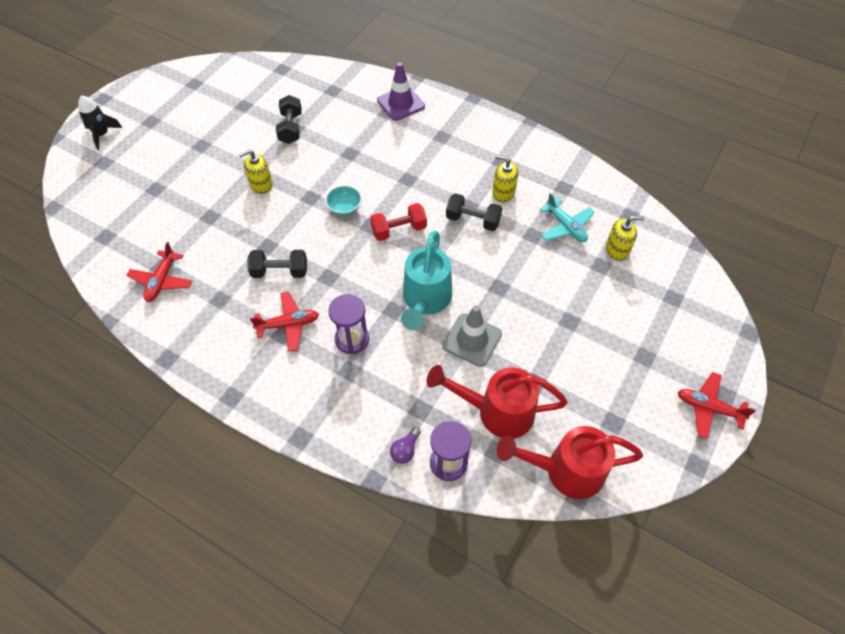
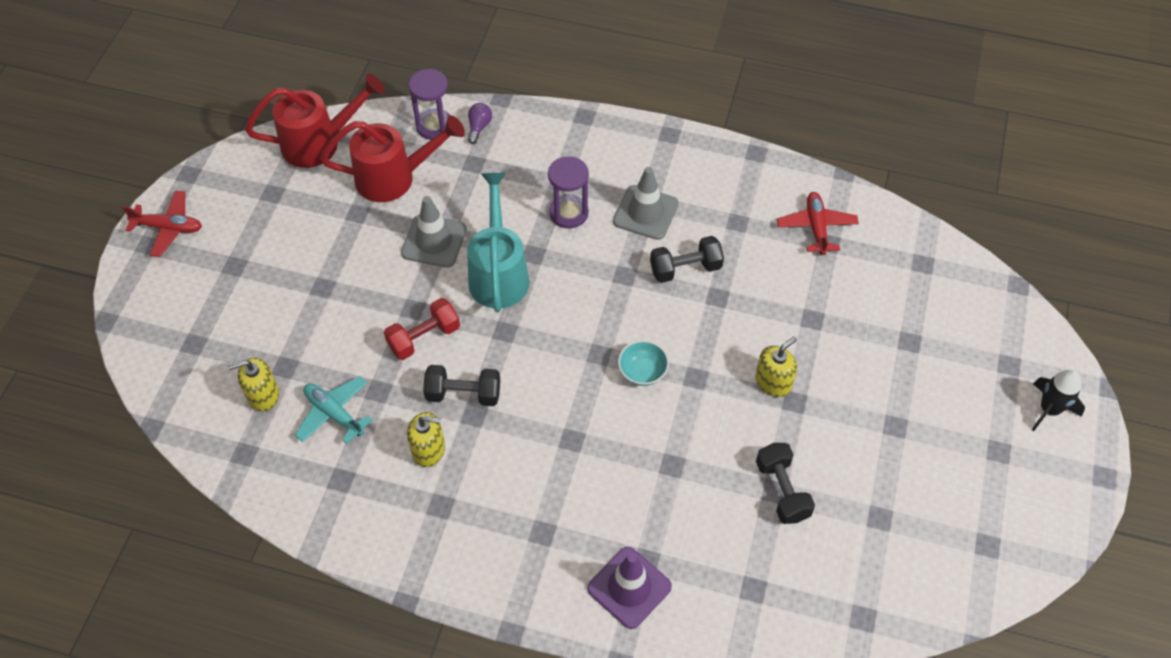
camera: 165 degrees right, 0 degrees up
red plane [250,292,319,352] -> grey traffic cone [613,167,679,240]
red dumbbell [370,203,427,241] -> red dumbbell moved to [384,298,460,360]

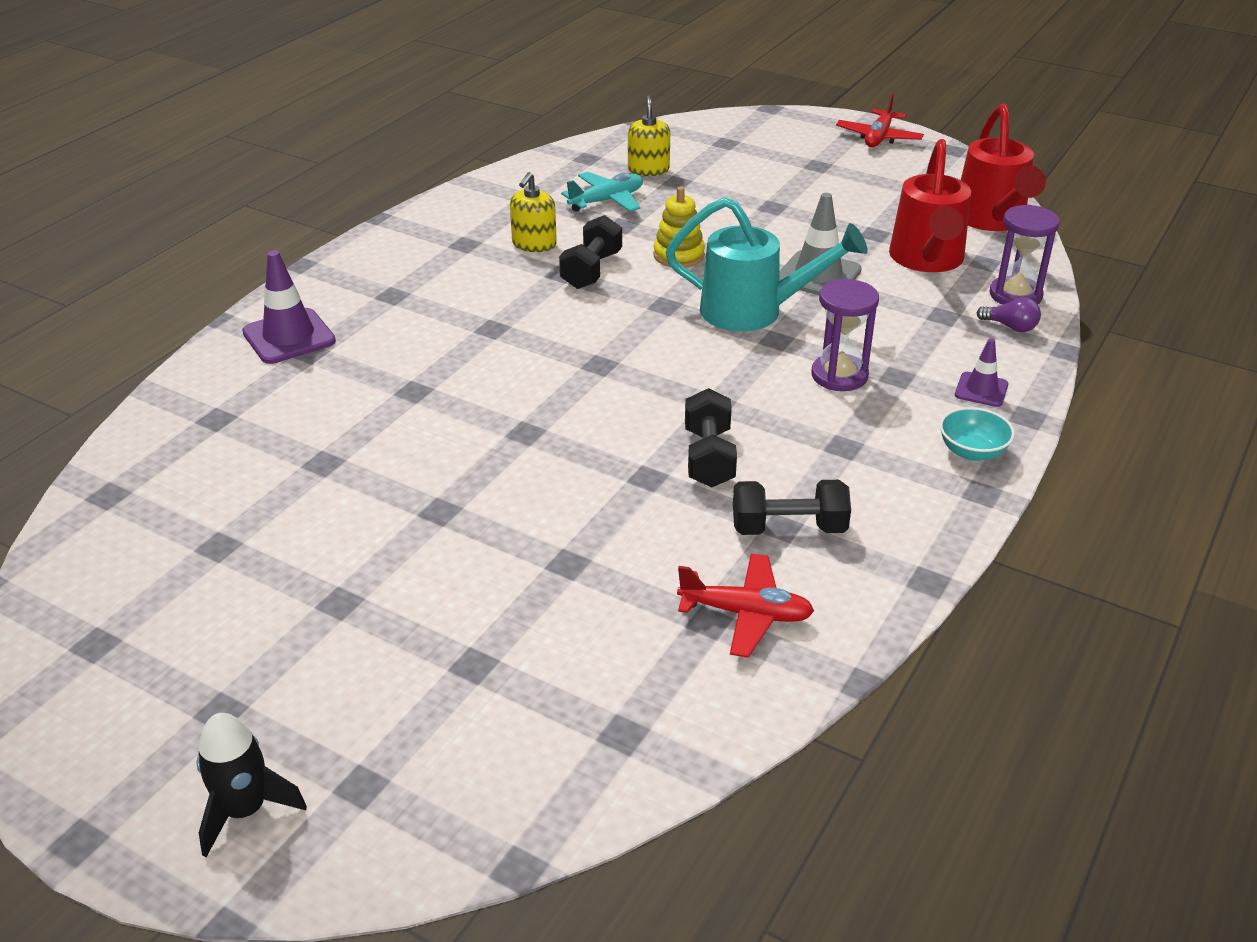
camera: 105 degrees right, 20 degrees down
red dumbbell [384,298,460,360] -> yellow stacking toy [653,187,705,268]
grey traffic cone [613,167,679,240] -> none
turquoise bowl [618,340,669,386] -> turquoise bowl moved to [940,407,1015,461]
yellow soap dispenser [755,336,797,397] -> none
black dumbbell [756,443,815,524] -> black dumbbell moved to [733,480,851,535]
none -> purple traffic cone [955,338,1009,407]

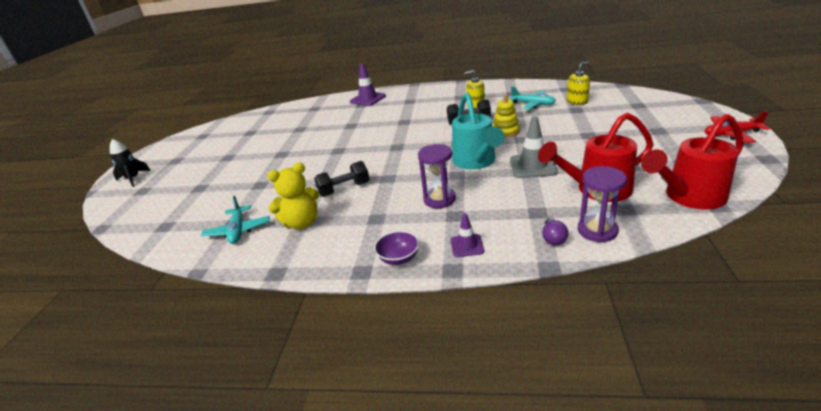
camera: 70 degrees right, 5 degrees down
red plane [677,553,814,658] -> turquoise plane [201,195,270,244]
black dumbbell [733,480,851,535] -> yellow teddy bear [268,163,319,230]
turquoise bowl [940,407,1015,461] -> purple bowl [374,231,419,265]

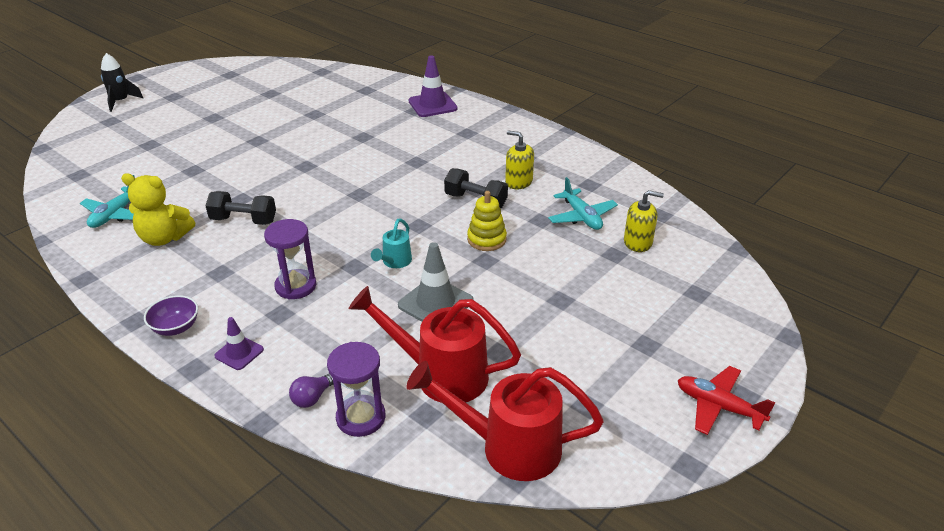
camera: 30 degrees right, 5 degrees up
turquoise watering can [452,93,504,170] -> turquoise watering can [371,219,412,268], size x0.49

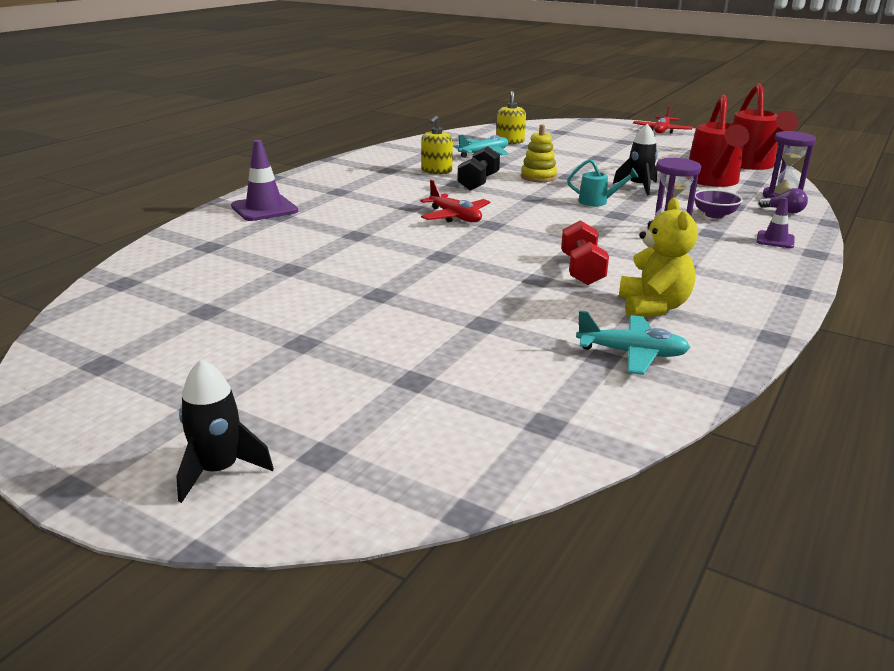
camera: 100 degrees left, 10 degrees down
purple bowl [144,295,198,336] -> purple bowl moved to [695,190,743,218]
black dumbbell [206,191,276,225] -> red dumbbell [561,220,609,285]
grey traffic cone [398,242,473,322] -> black rocket [613,124,658,195]
none -> red plane [420,180,490,223]

